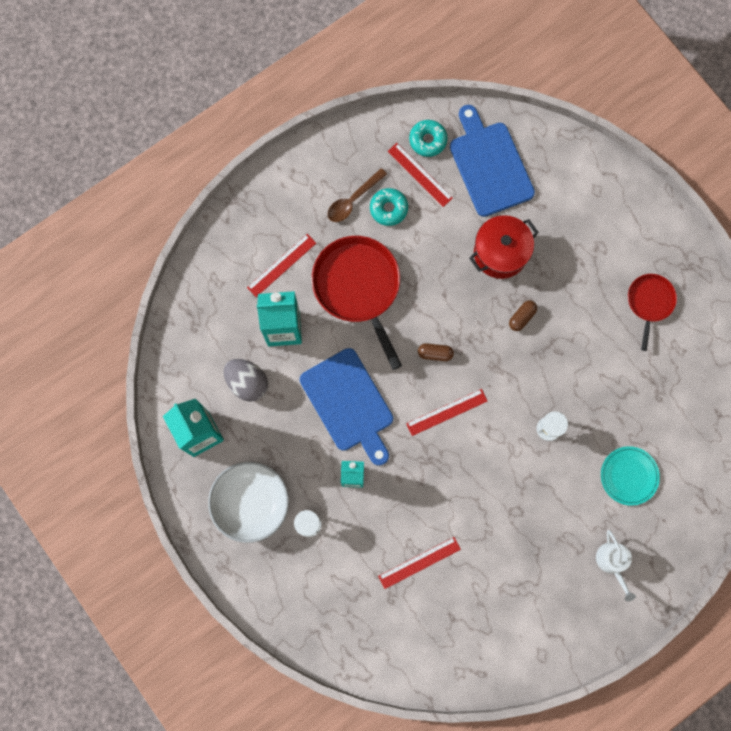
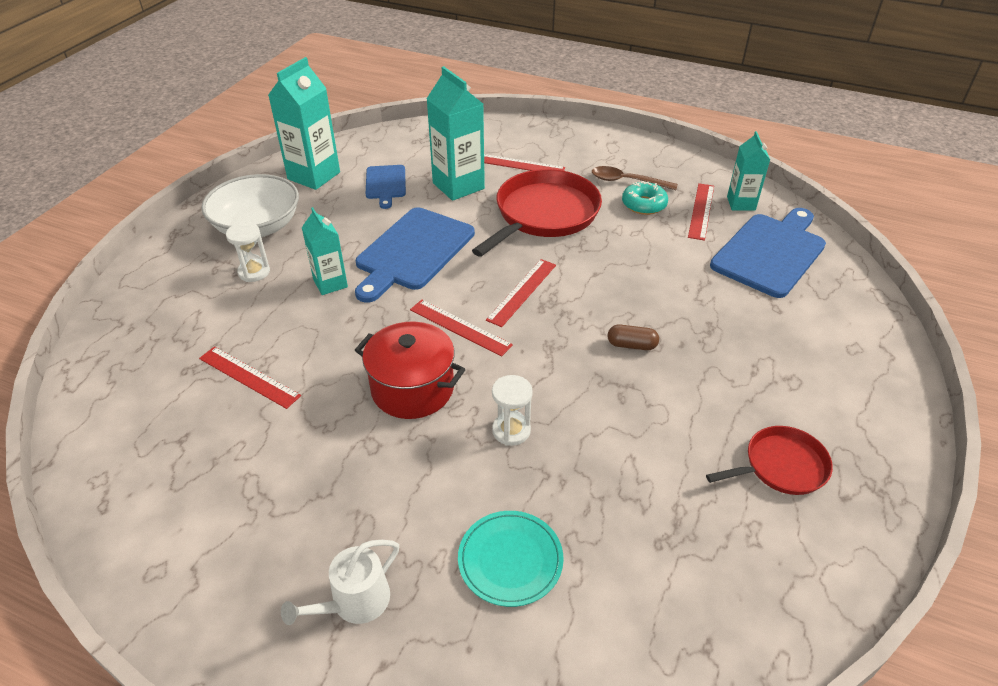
camera: 60 degrees right, 35 degrees down
grey egg [224,359,268,402] -> blue cutting board [366,165,406,209]
turquoise donut [409,120,447,157] -> turquoise carton [727,131,770,211]
brown capsule [418,343,454,361] -> red ruler [486,259,556,327]
red pot [469,215,539,279] -> red pot moved to [355,322,465,419]

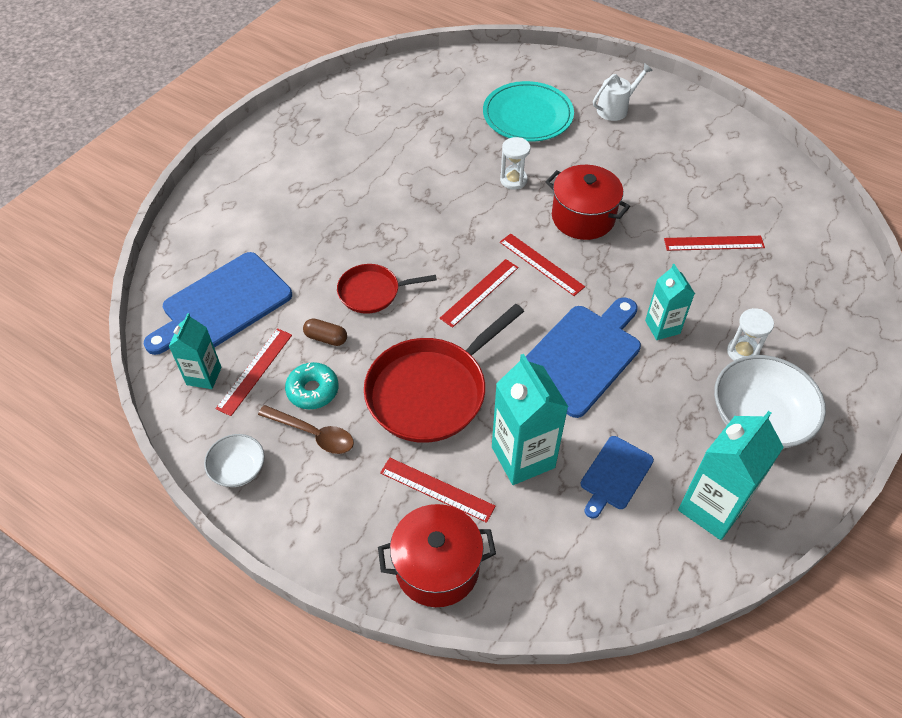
camera: 170 degrees left, 10 degrees up
red ruler [199,347,301,409] -> red ruler turned 45 degrees counterclockwise [664,236,765,251]
blue cutting board [366,165,406,209] -> blue cutting board turned 150 degrees counterclockwise [581,436,654,518]
turquoise plate [458,511,564,607] -> turquoise plate [483,81,574,142], size x1.50
brown capsule [608,325,659,350] -> brown capsule moved to [303,318,347,346]
red pan [706,426,833,495] -> red pan moved to [337,264,437,314]
none -> white bowl [204,434,265,487]
none -> red pot [378,504,496,607]

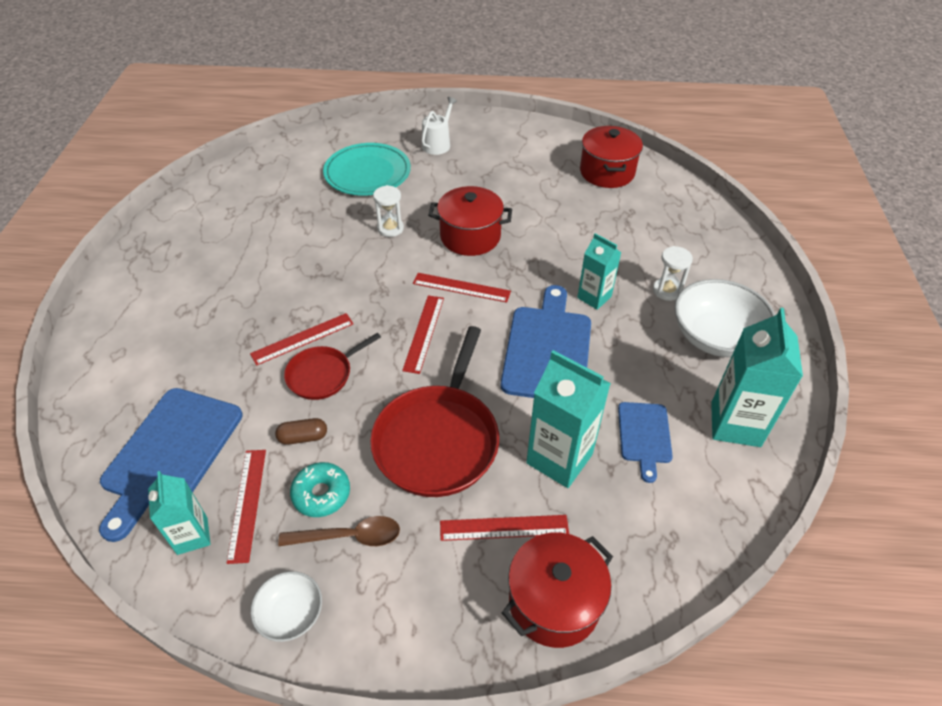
camera: 30 degrees left, 5 degrees down
red ruler [664,236,765,251] -> red ruler moved to [250,313,354,366]
none -> red pot [580,126,643,188]

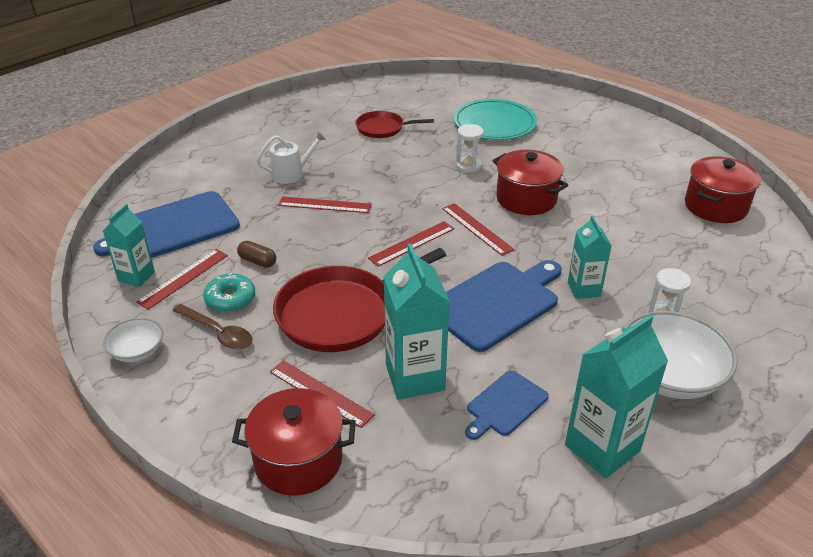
camera: 40 degrees right, 10 degrees down
red pan [284,333,381,400] -> red pan moved to [356,111,434,138]
white watering can [422,97,457,155] -> white watering can moved to [256,131,326,184]

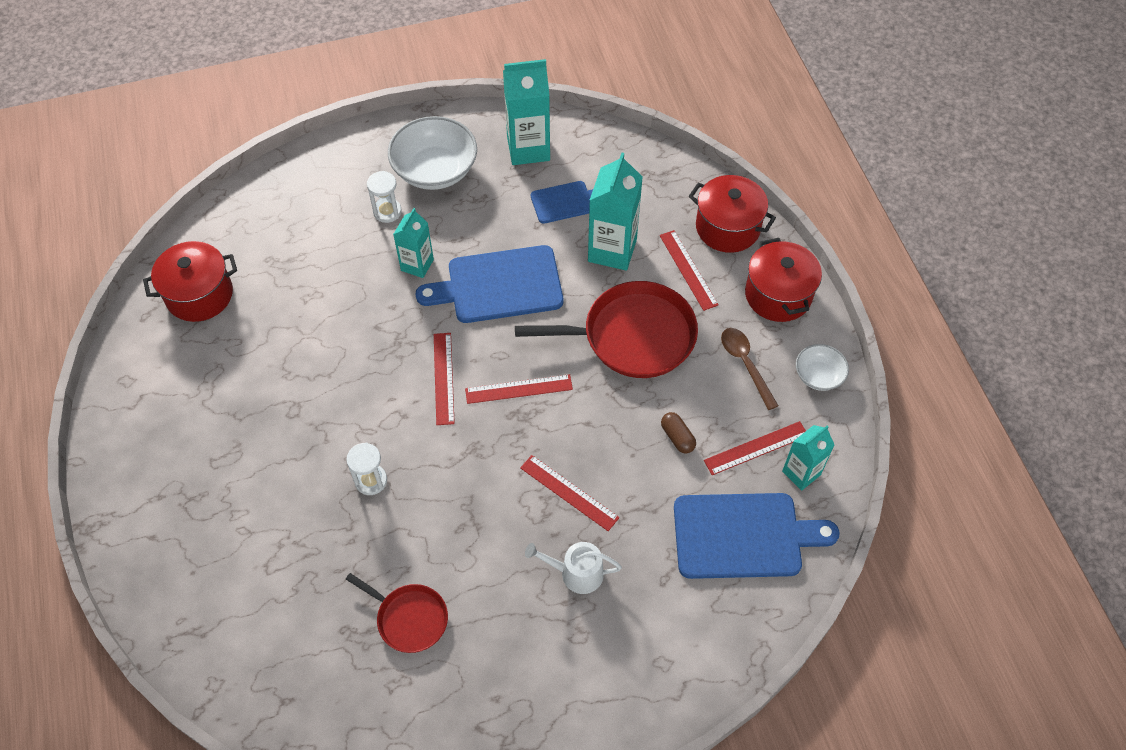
camera: 150 degrees left, 20 degrees up
turquoise donut [203,272,255,312] -> none
turquoise plate [454,99,537,140] -> none
red pot [493,150,568,215] -> red pot moved to [745,238,822,322]

